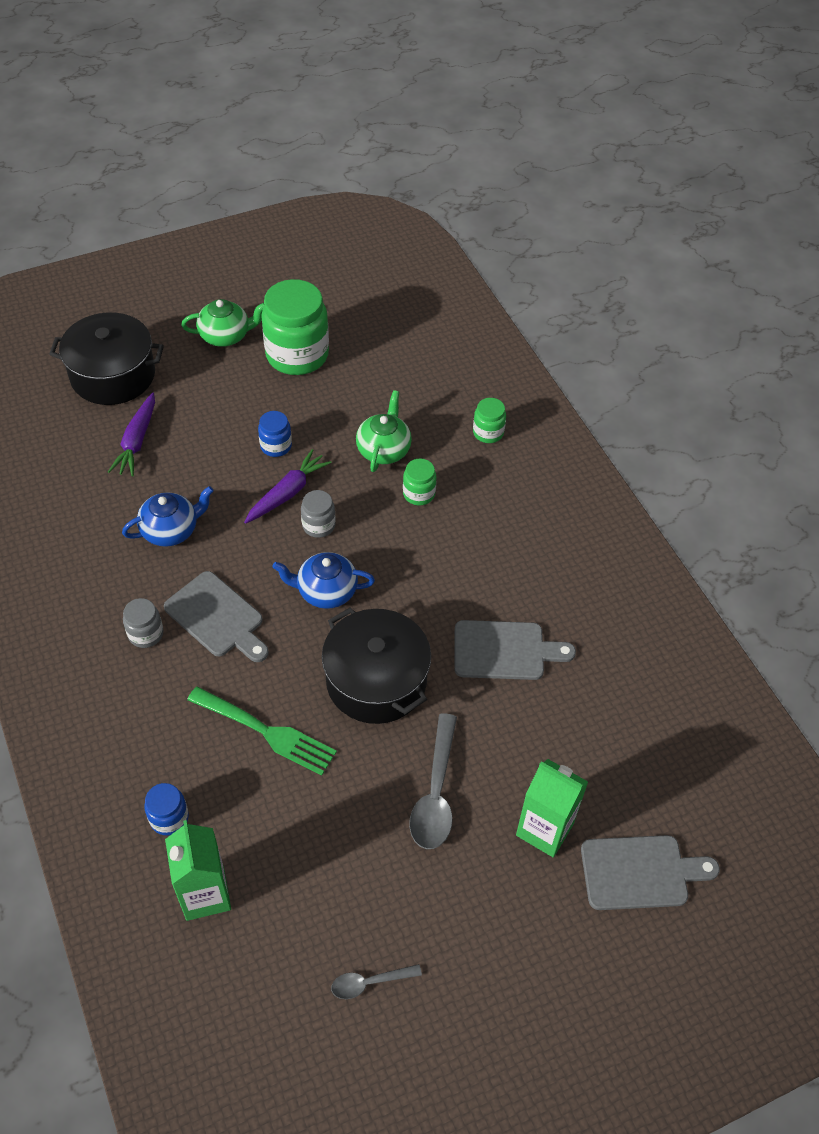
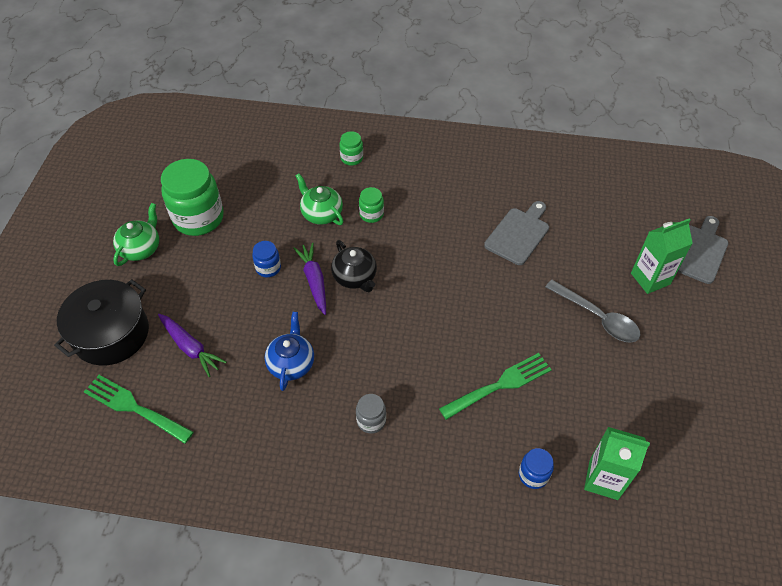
camera: 55 degrees left, 0 degrees up
grey cutting board [164,571,269,662] -> none
blue teapot [272,552,375,609] -> none
grey jar [301,490,335,538] -> black teapot [331,240,377,292]
black pot [322,608,431,724] -> none
grey spoon [331,964,422,999] -> none
none -> green fork [84,375,194,444]

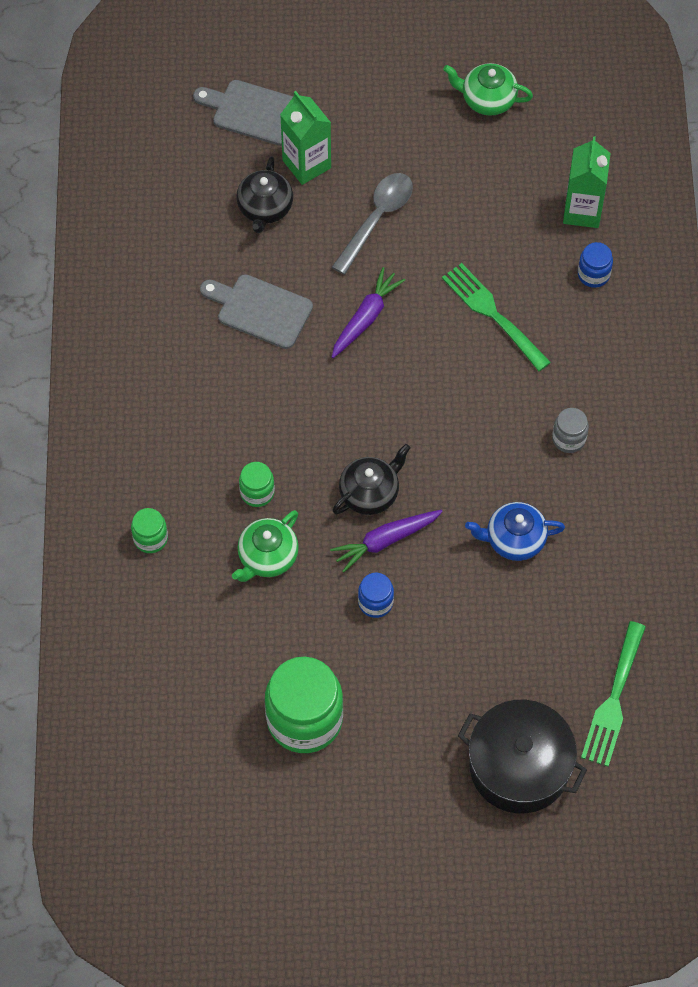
camera: 100 degrees left, 10 degrees up
green teapot [113,203,159,266] -> green teapot moved to [443,63,533,115]
purple carrot [158,314,227,377] -> purple carrot moved to [332,267,405,358]
none -> black teapot [236,156,293,233]

